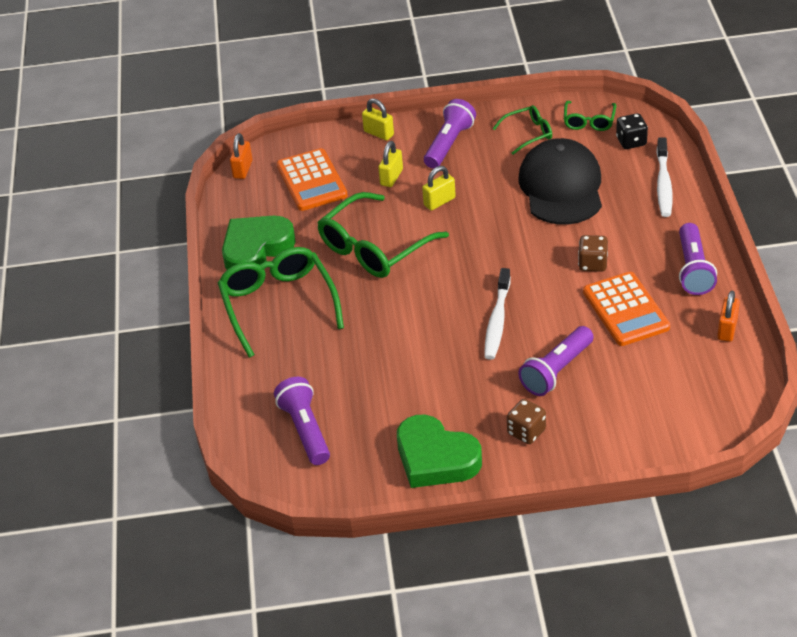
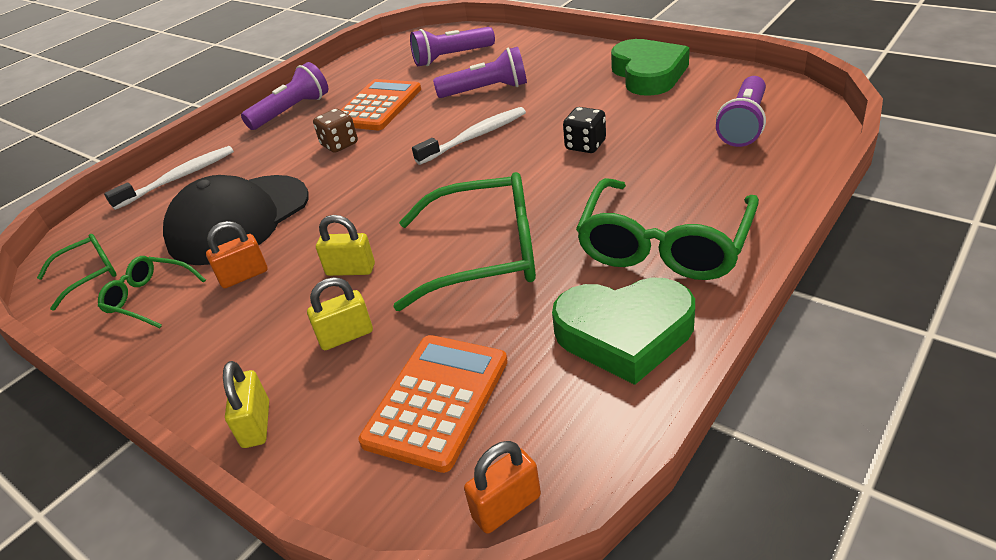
camera: 135 degrees left, 5 degrees down
purple flashlight [424,99,476,169] -> purple flashlight moved to [410,27,495,66]
brown dice [507,399,546,444] -> none
black dice [616,113,648,149] -> black dice moved to [563,107,606,153]
orange padlock [717,290,740,342] -> orange padlock moved to [206,221,268,288]

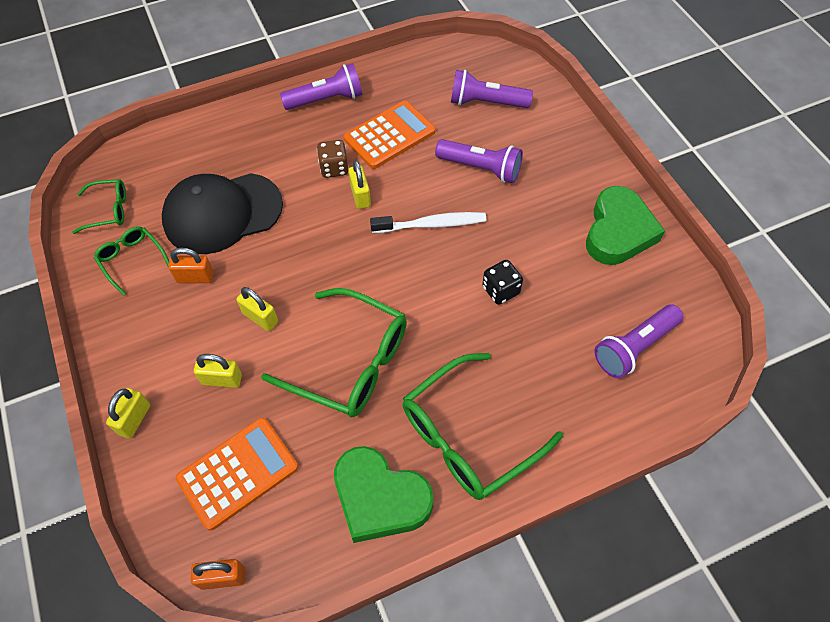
camera: 25 degrees right, 20 degrees up
white toothbrush [104,146,234,210] -> none
none -> yellow padlock [348,160,371,209]

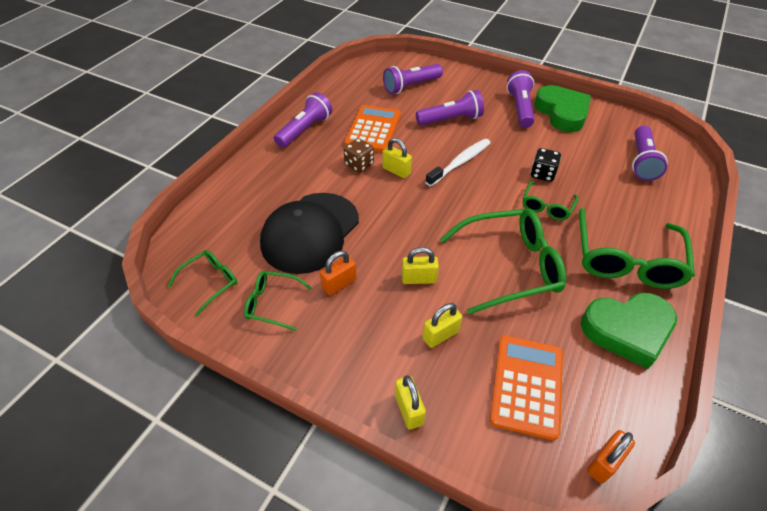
camera: 40 degrees left, 10 degrees down
none -> purple flashlight [506,70,535,128]
none -> green glasses [523,181,578,221]

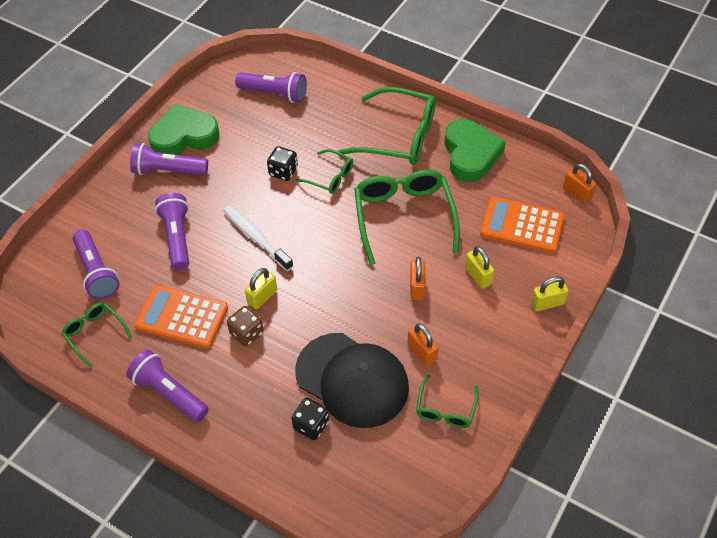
camera: 85 degrees left, 5 degrees up
green glasses [168,250,237,316] -> green glasses moved to [61,303,132,367]
yellow padlock [402,247,439,284] -> orange padlock [410,257,426,300]
none -> black dice [291,397,329,440]

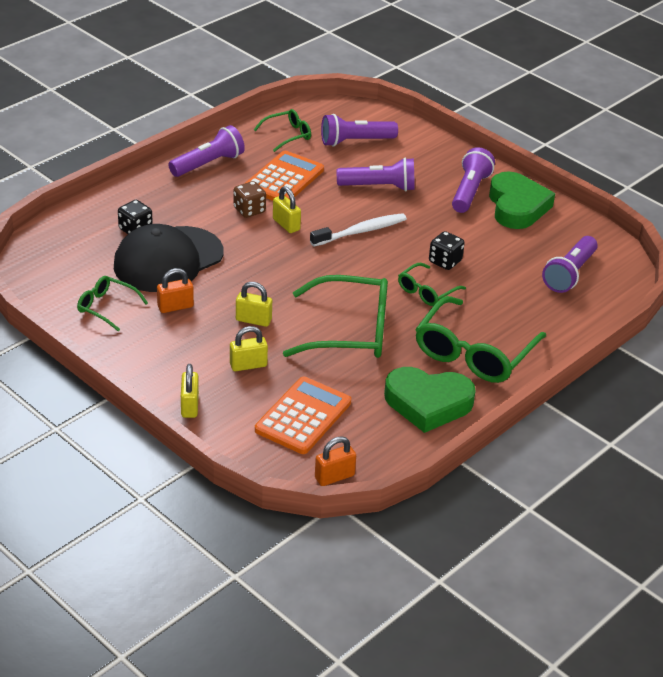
camera: 100 degrees right, 15 degrees down
orange padlock [410,257,426,300] -> yellow padlock [236,282,272,327]

